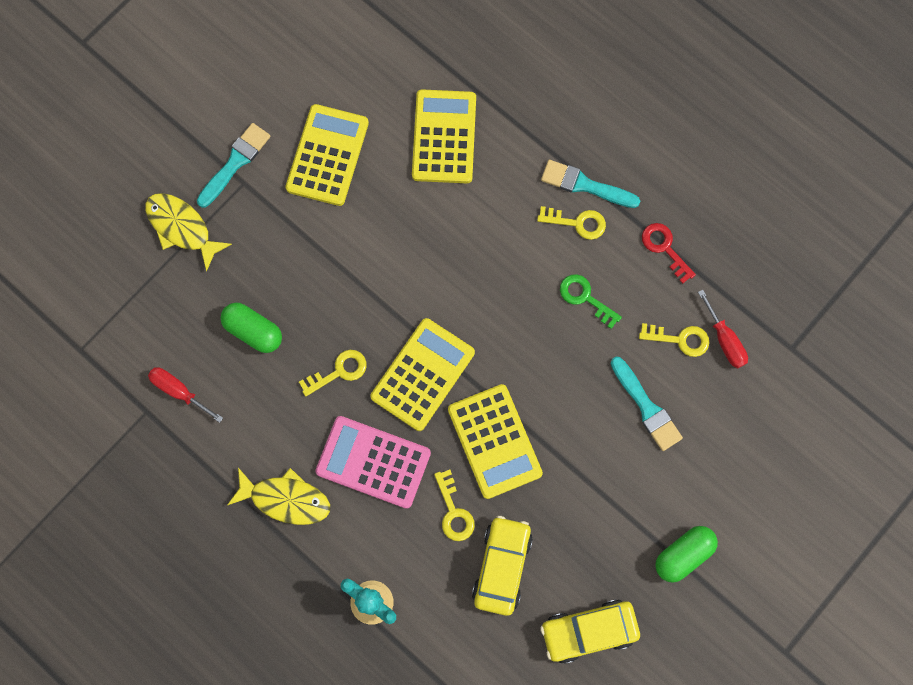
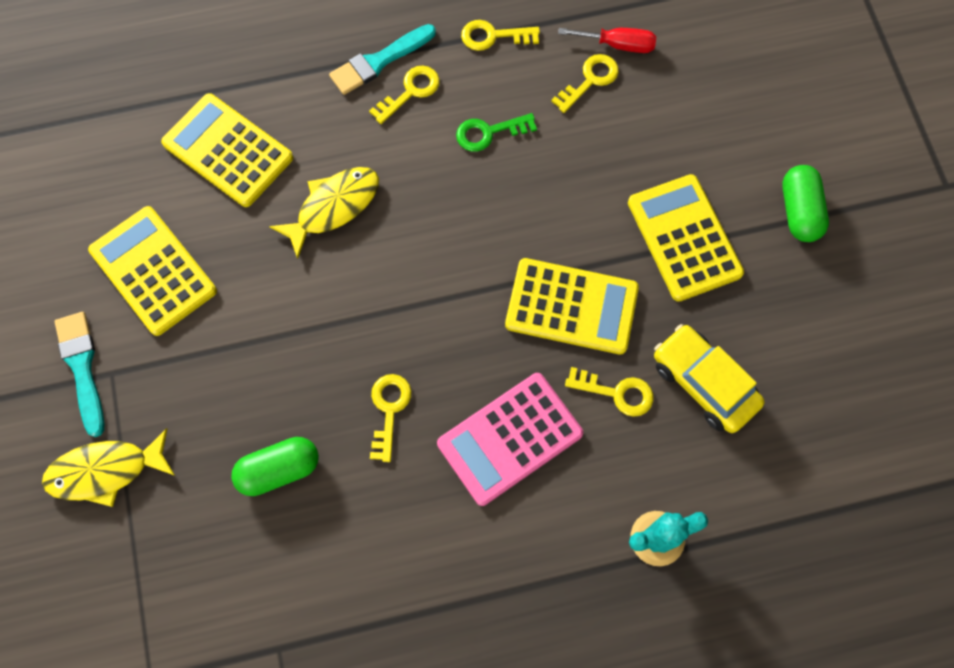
camera: 55 degrees left, 5 degrees down
red screwdriver [148,367,223,423] -> none
yellow fish [228,468,330,525] -> yellow fish moved to [269,167,379,259]
yellow calculator [370,318,475,431] -> yellow calculator moved to [628,174,744,302]
yellow car [540,599,640,664] -> none
turquoise brush [610,357,683,451] -> none
red key [642,223,696,284] -> yellow key [461,20,540,51]

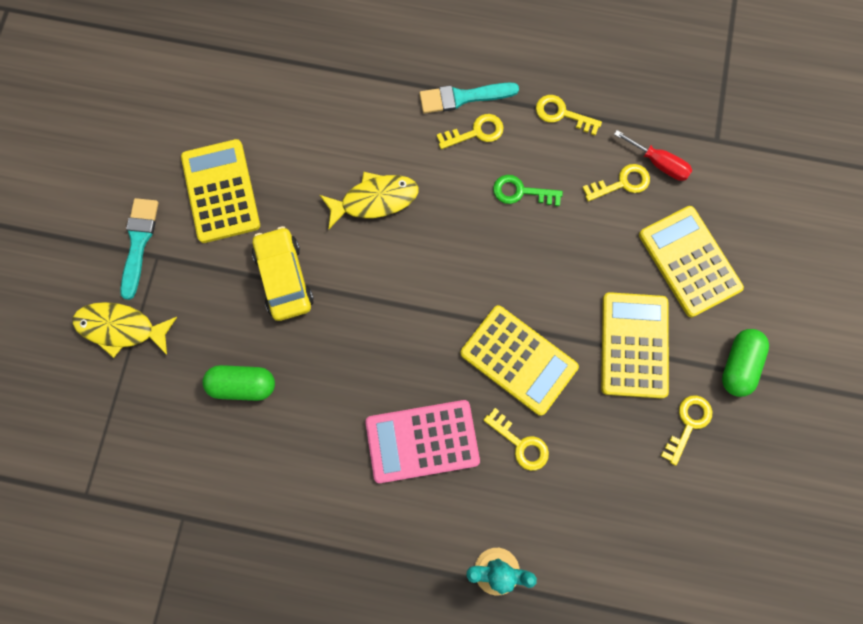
camera: 25 degrees right, 5 degrees up
yellow calculator [161,93,293,207] -> yellow calculator moved to [639,206,744,317]
yellow key [370,374,412,462] -> yellow key moved to [661,395,712,466]
yellow car [654,324,765,433] -> yellow car moved to [252,226,314,321]

